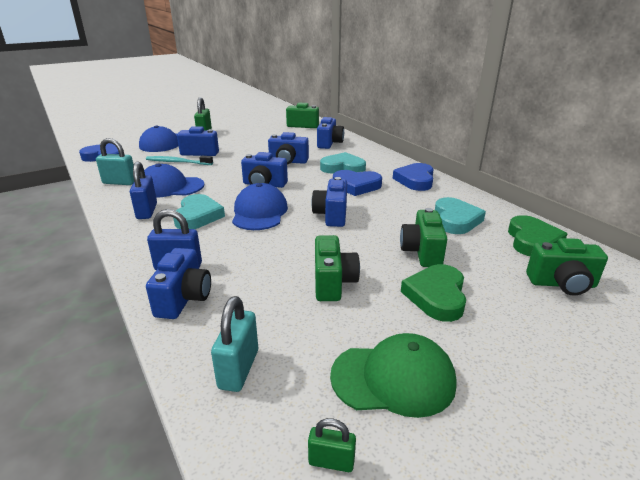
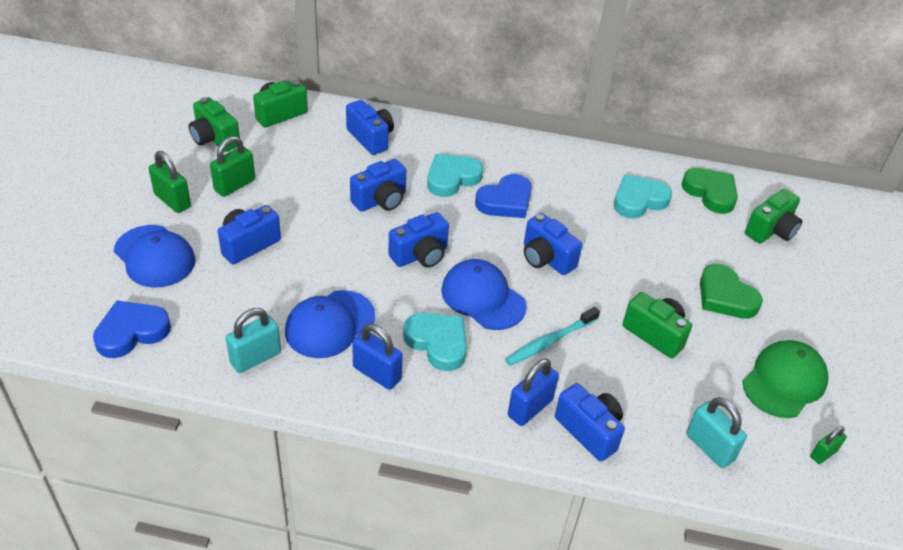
camera: 50 degrees left, 15 degrees up
turquoise toothbrush [146,156,213,165] -> turquoise toothbrush moved to [505,307,600,366]
blue heart [393,163,434,191] -> none
green camera [400,208,447,267] -> green camera moved to [189,97,240,152]
turquoise heart [435,197,486,234] -> turquoise heart turned 75 degrees counterclockwise [614,174,672,218]
none -> green padlock [210,136,255,197]

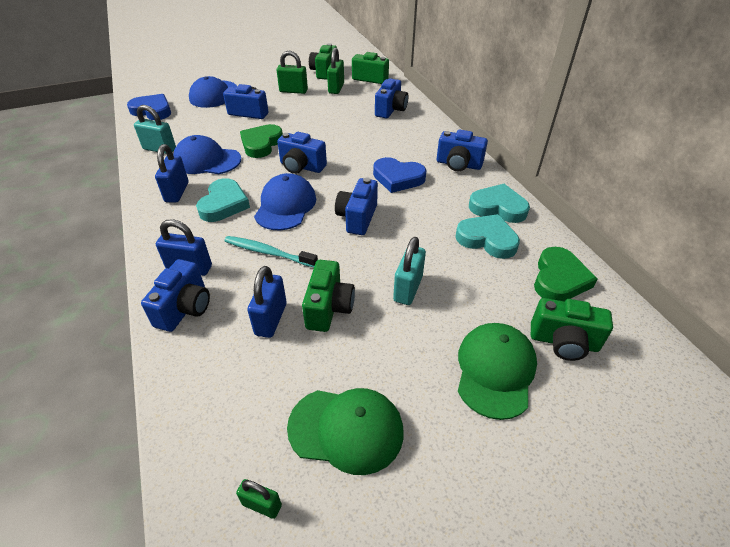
camera: 60 degrees right, 0 degrees up
green padlock [149,151,191,213] -> green padlock moved to [327,48,344,94]
blue camera [350,159,406,212] -> blue camera moved to [437,130,488,171]
turquoise heart [427,154,483,197] -> turquoise heart moved to [469,184,530,223]
turquoise padlock [686,397,747,468] -> turquoise padlock moved to [393,237,426,305]
green heart [700,264,763,319] -> green heart moved to [240,124,283,158]
none -> blue padlock [247,266,287,338]
none -> green cap [458,323,537,420]

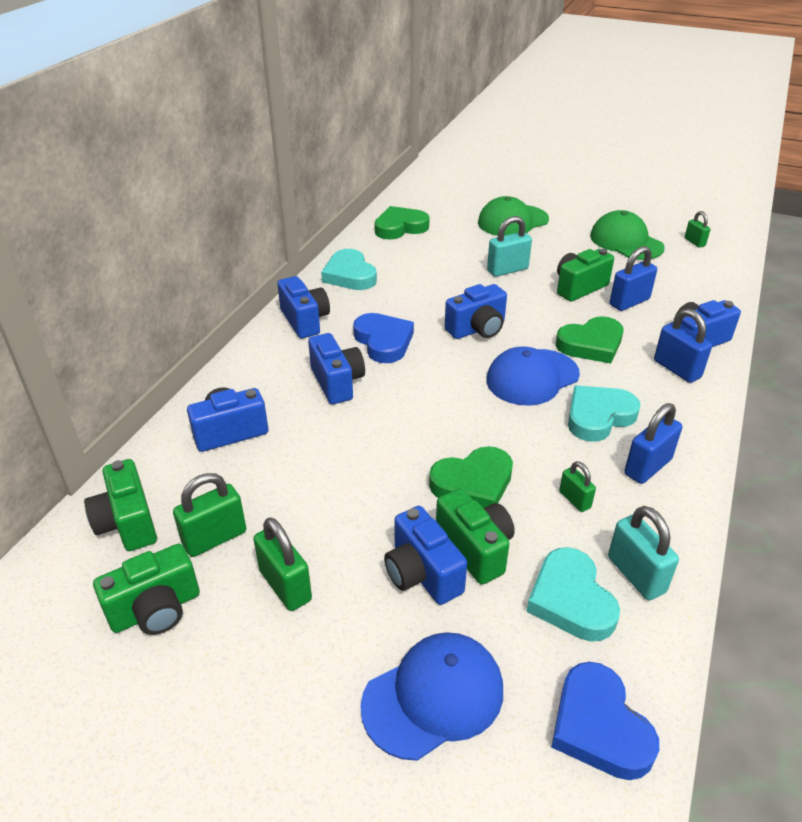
camera: 135 degrees left, 5 degrees down
blue cap [173,135,241,174] -> green padlock [559,461,596,512]
turquoise toothbrush [224,236,318,267] -> green heart [556,316,624,364]
blue camera [277,132,327,174] -> blue camera moved to [308,333,365,404]
turquoise heart [455,214,520,259] -> turquoise heart moved to [526,547,620,642]
green camera [531,298,613,361] -> green camera moved to [436,488,515,584]

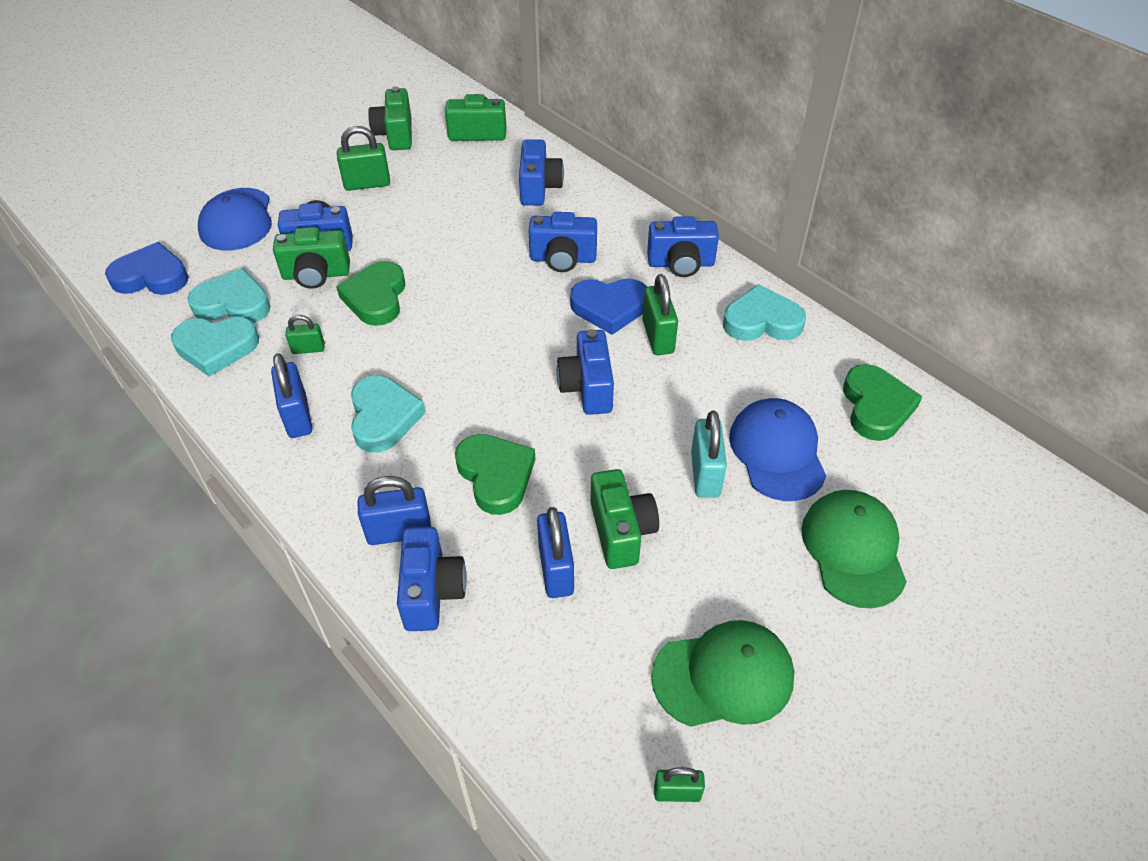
camera: 115 degrees right, 10 degrees up
green padlock [173,473,246,557] -> green padlock moved to [643,274,678,355]
blue cap [486,347,580,406] -> blue cap moved to [729,398,826,501]
green heart [556,316,624,364] -> green heart turned 150 degrees clockwise [455,434,535,515]
turquoise padlock [608,506,679,600] -> turquoise heart [171,317,259,377]

